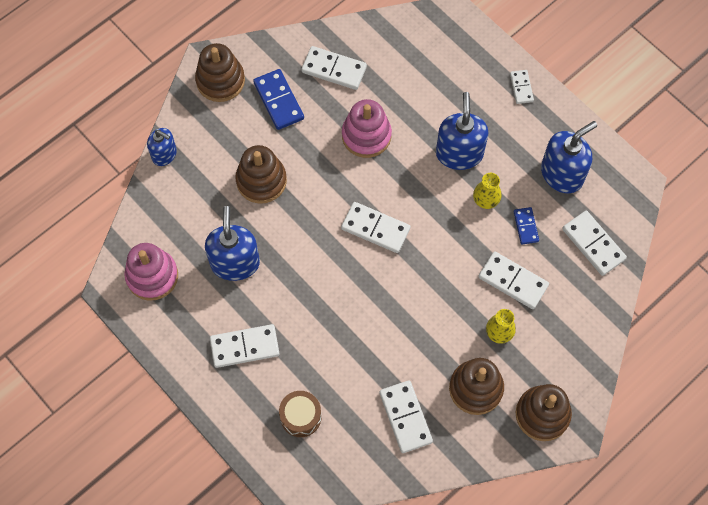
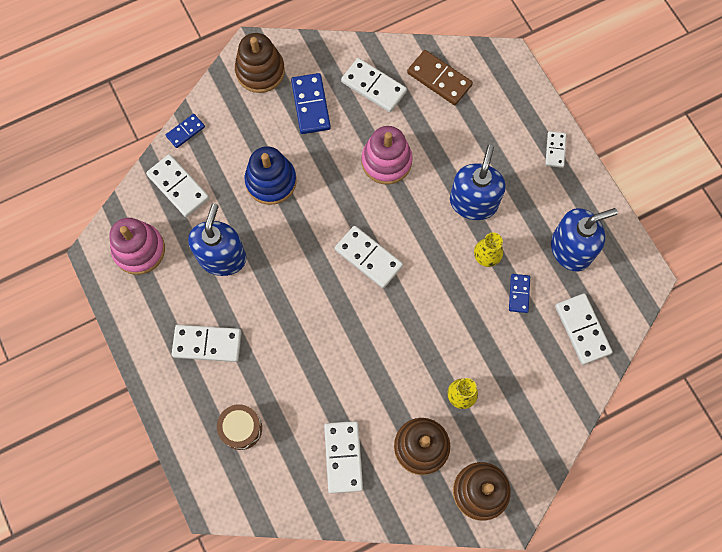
camera: 15 degrees right, 5 degrees up
blue soap dispenser [147,128,177,166] -> blue domino [166,114,205,148]
brown stacking toy [235,145,287,204] -> blue stacking toy [245,146,296,205]
white domino [478,251,549,309] -> white domino moved to [146,154,209,217]
none -> brown domino [407,50,473,105]

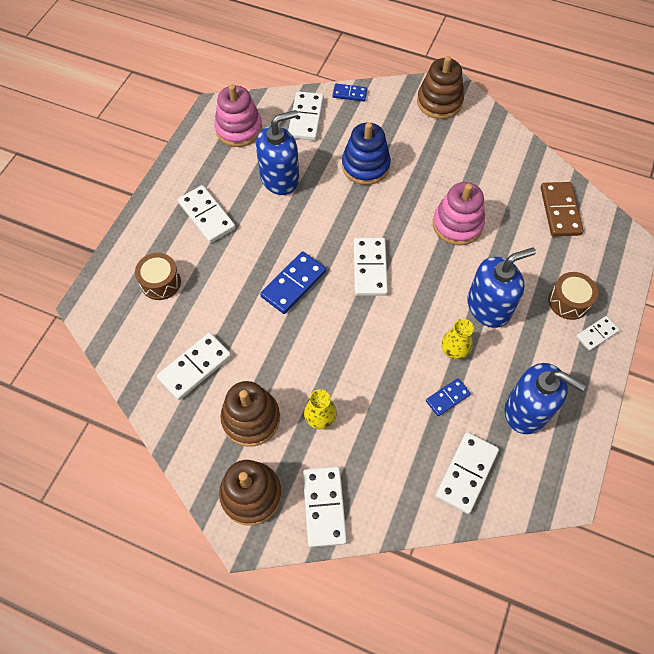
camera: 50 degrees right, 10 degrees down
blue domino [291,73,331,134] -> blue domino moved to [260,251,326,314]
white domino [341,58,407,112] -> white domino moved to [303,467,347,547]
none -> brown drum [549,272,598,320]

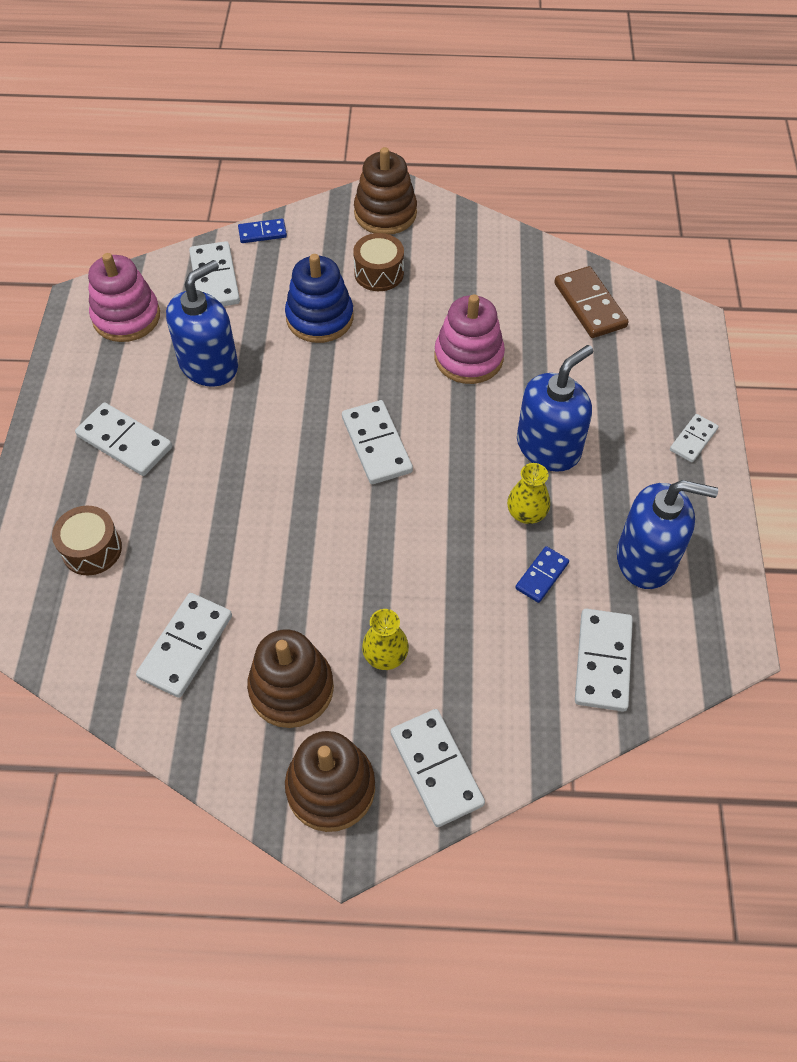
camera: 20 degrees left, 5 degrees down
blue domino [260,251,326,314] -> none
brown drum [549,272,598,320] -> brown drum moved to [353,233,404,291]

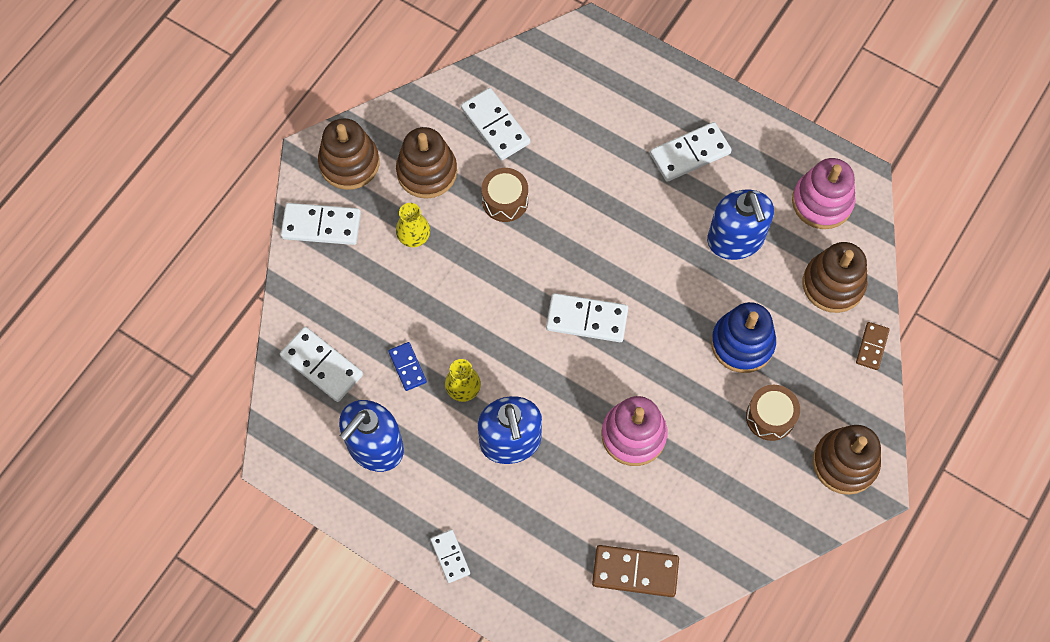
camera: 120 degrees right, 10 degrees up
brown drum [52,506,122,575] -> brown drum moved to [482,168,528,222]
white domino [189,241,240,306] -> brown stacking toy [803,242,868,313]
blue domino [238,219,287,243] -> brown domino [856,322,890,370]

